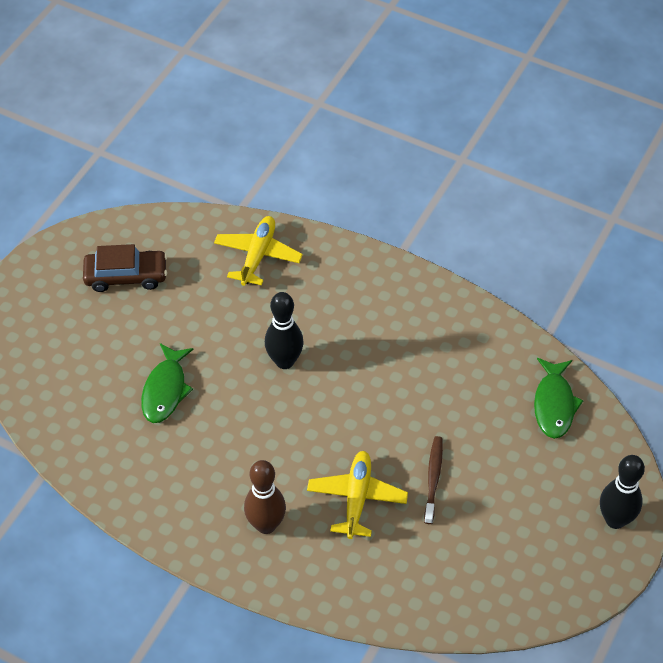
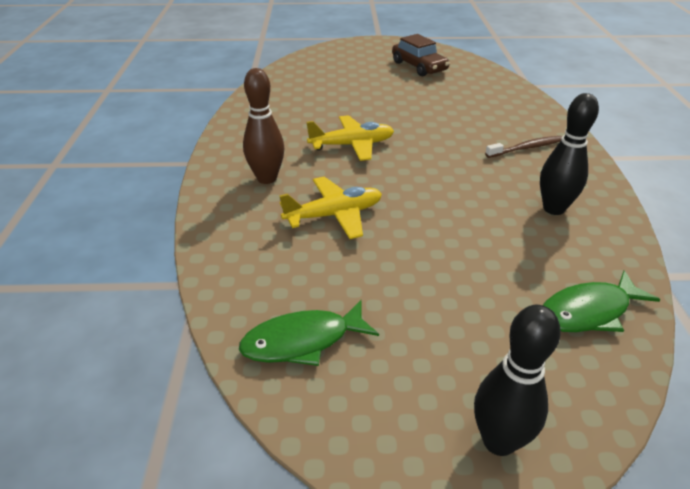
camera: 60 degrees right, 15 degrees down
green fish [141,343,194,423] -> green fish moved to [239,300,379,366]
yellow plane [214,216,303,286] -> yellow plane moved to [306,115,394,161]
black bowling pin [265,292,304,369] -> black bowling pin moved to [540,93,599,215]
brown toothbrush [424,436,443,524] -> brown toothbrush moved to [485,136,562,158]

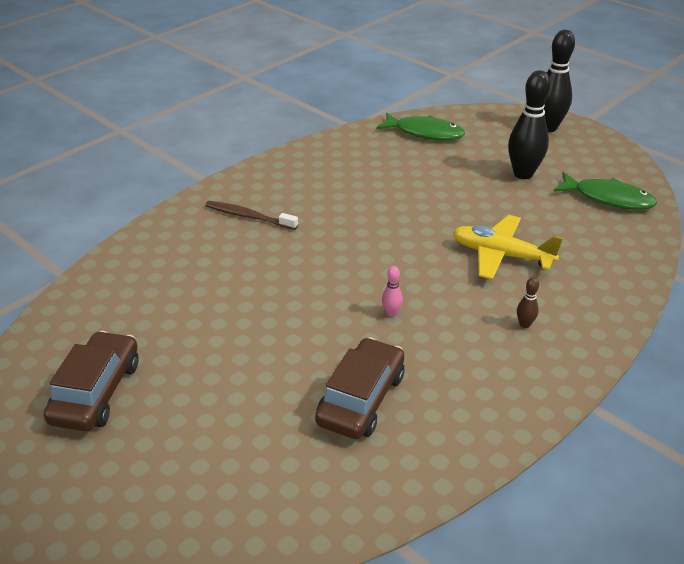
camera: 135 degrees left, 0 degrees up
brown bowling pin [243,68,284,184] -> brown bowling pin [517,277,539,328], size x0.43
yellow plane [306,115,394,161] -> pink bowling pin [382,266,403,317]
black bowling pin [540,93,599,215] -> black bowling pin moved to [508,70,551,179]
none -> brown car [315,337,405,439]

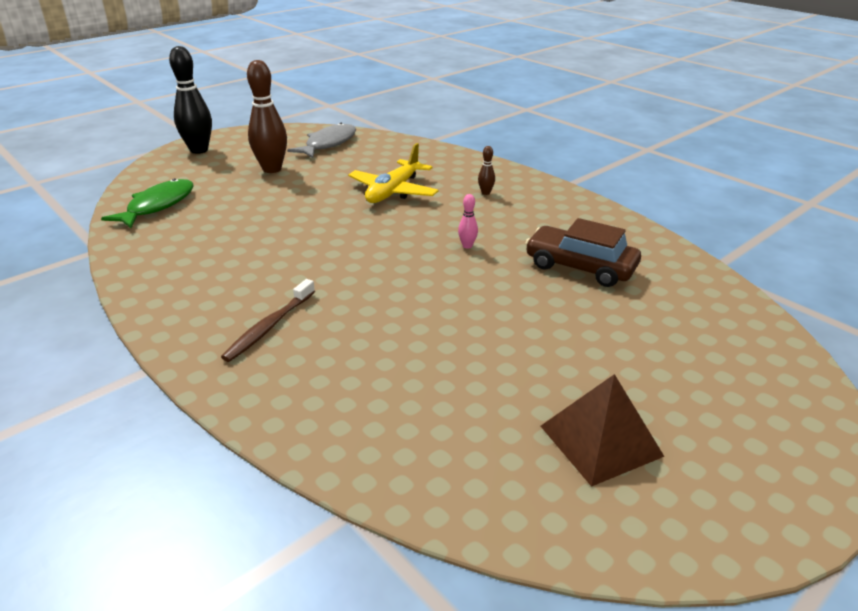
camera: 85 degrees left, 5 degrees down
brown car [44,331,139,431] -> brown pyramid [541,374,665,487]
black bowling pin [508,70,551,179] -> brown bowling pin [247,60,287,173]
green fish [553,172,657,210] -> grey fish [287,123,356,158]

